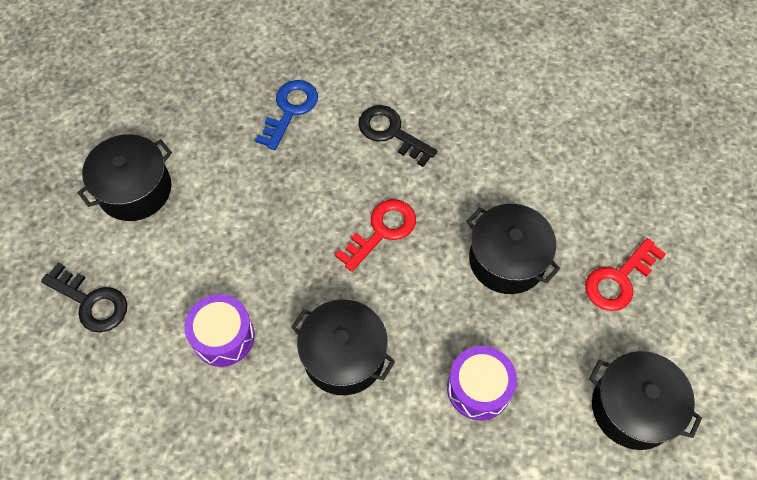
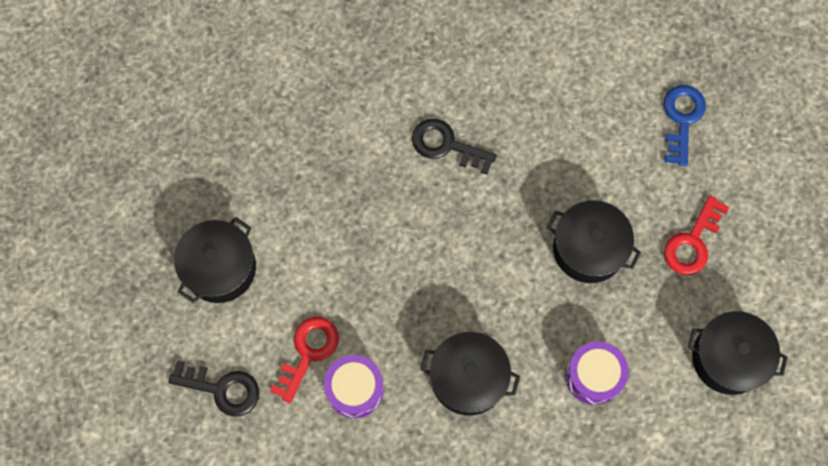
camera: 15 degrees left, 10 degrees up
blue key [255,80,318,150] -> blue key moved to [664,85,706,166]
red key [335,199,416,272] -> red key moved to [270,317,339,403]

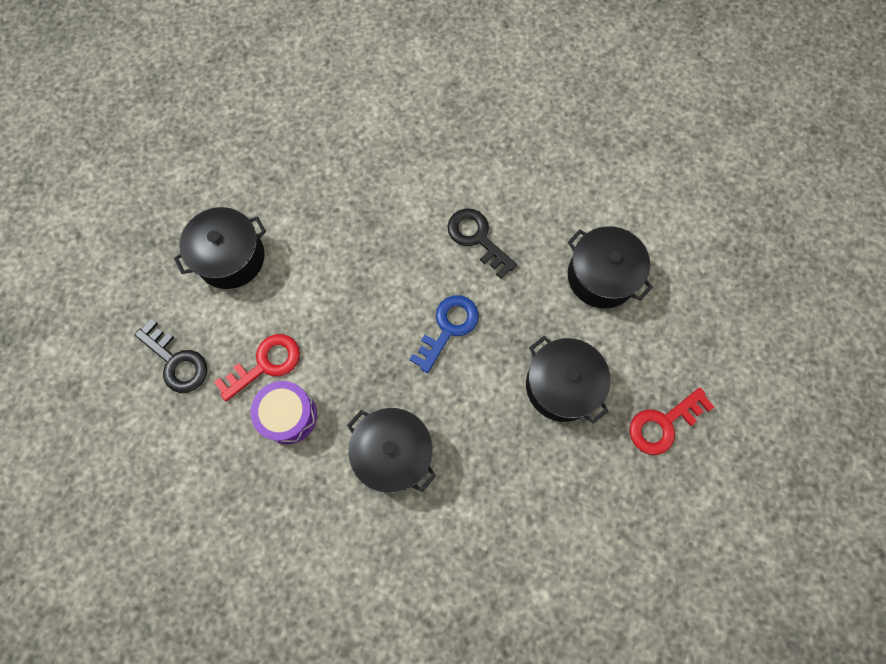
camera: 25 degrees right, 0 degrees up
purple drum [565,341,629,405] -> none
blue key [664,85,706,166] -> blue key moved to [409,295,479,373]
black pot [688,311,788,395] -> black pot moved to [568,226,653,309]

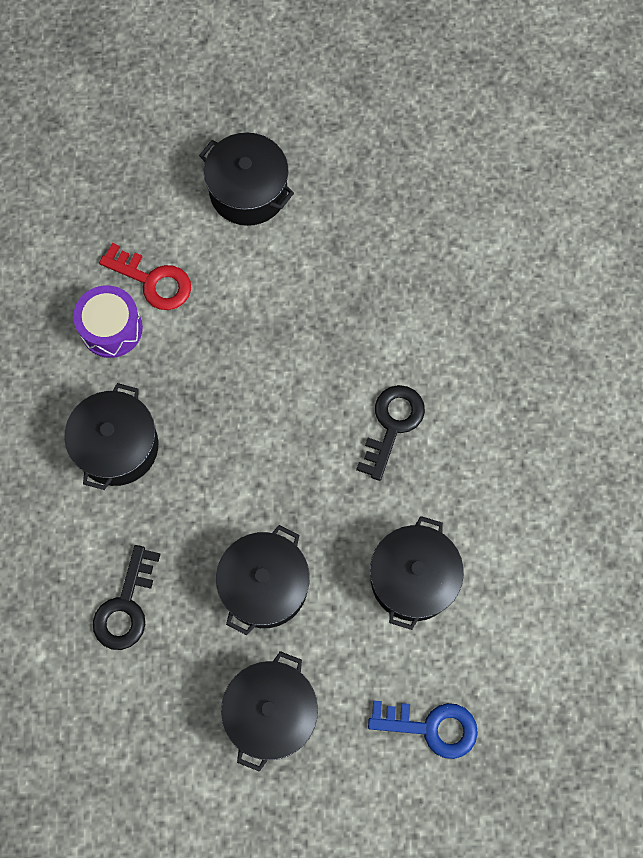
camera: 65 degrees right, 0 degrees up
black key [134,319,207,393] -> black key moved to [93,545,160,650]
blue key [409,295,479,373] -> blue key moved to [368,700,478,759]
red key [629,388,714,455] -> black pot [221,651,318,772]

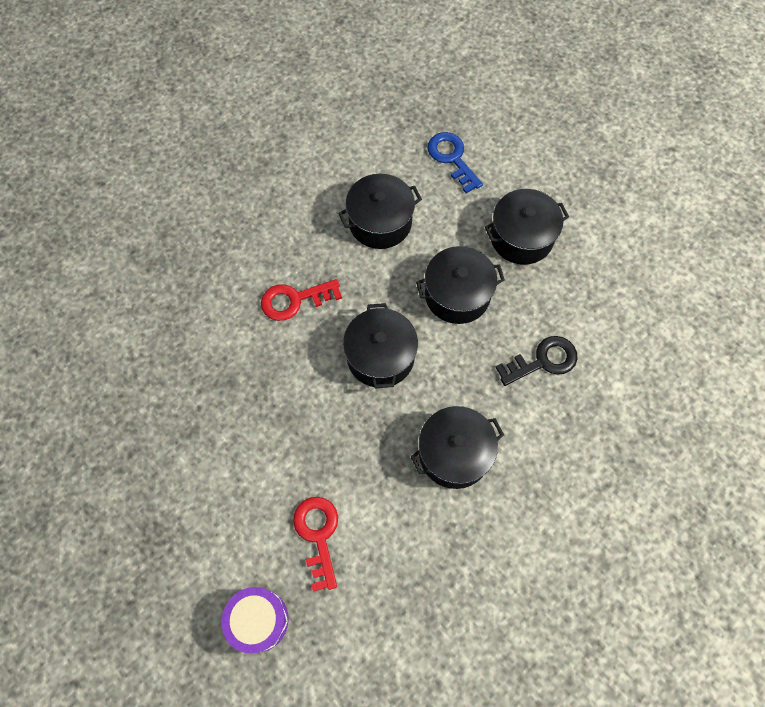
camera: 130 degrees left, 5 degrees down
purple drum [73,285,143,358] -> purple drum moved to [222,587,288,653]
black pot [199,132,294,226] -> black pot moved to [343,303,418,389]
black key [356,385,425,481] -> red key [261,279,342,321]

